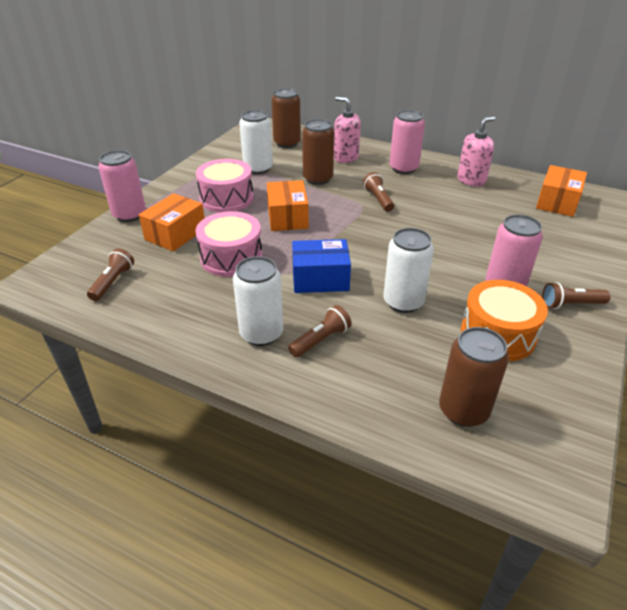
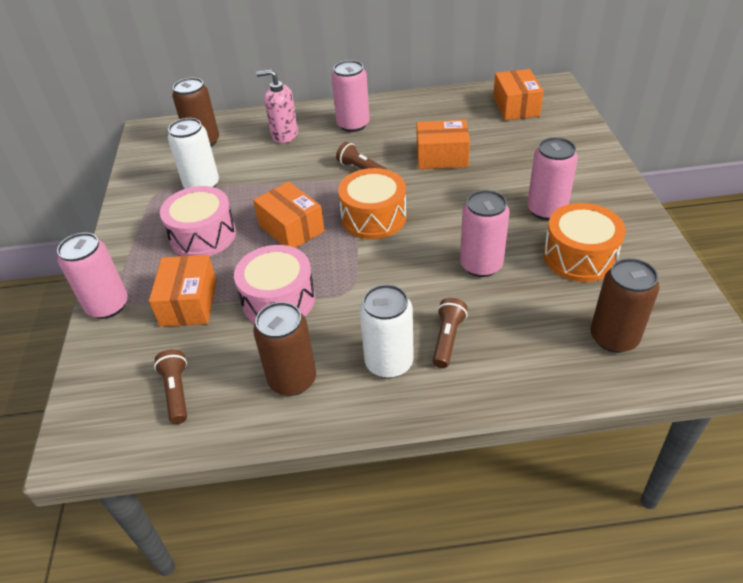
camera: 30 degrees left, 5 degrees up
blue box [292,239,351,293] -> none
brown can [302,119,334,185] -> brown can moved to [253,302,316,396]
white can [383,228,434,313] -> pink can [460,190,510,277]
pink soap dispenser [457,116,495,187] -> none
brown flashlight [542,282,611,309] -> none
none -> orange drum [338,168,407,239]
none -> orange box [417,120,470,169]

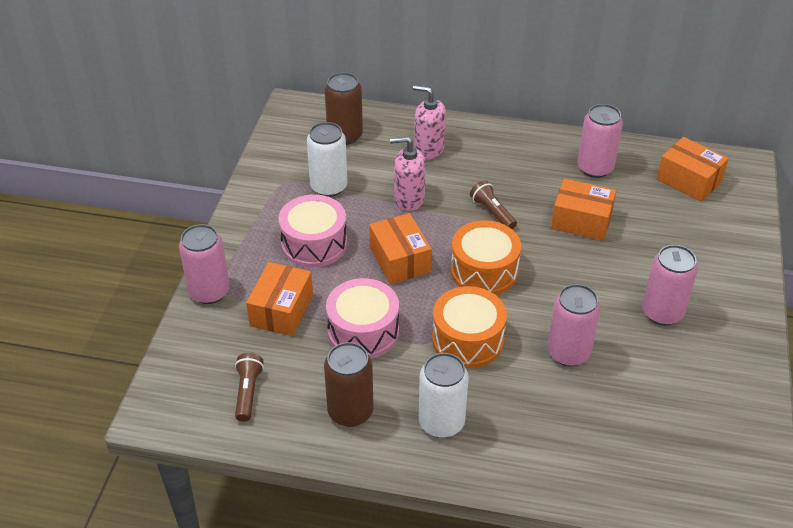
camera: 15 degrees right, 0 degrees up
pink can [331,60,370,132] -> pink can moved to [577,104,623,178]
brown flashlight [433,298,468,368] -> none
orange box [493,69,544,120] -> orange box turned 60 degrees counterclockwise [657,137,729,202]
orange drum [543,203,626,282] -> orange drum moved to [432,286,507,368]
brown can [590,258,660,353] -> none
none -> pink soap dispenser [390,137,426,211]

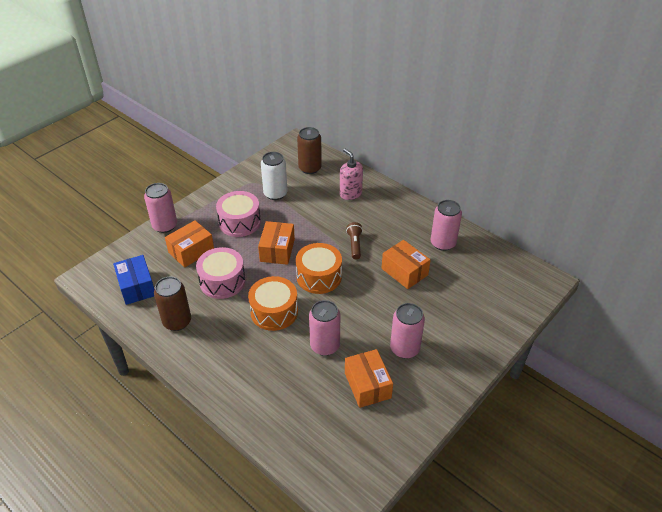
camera: 30 degrees right, 0 degrees up
brown flashlight [235,353,264,422] -> blue box [113,255,155,305]
pink soap dispenser [390,137,426,211] -> none
white can [419,353,469,438] -> none
orange box [657,137,729,202] -> orange box moved to [345,349,393,408]

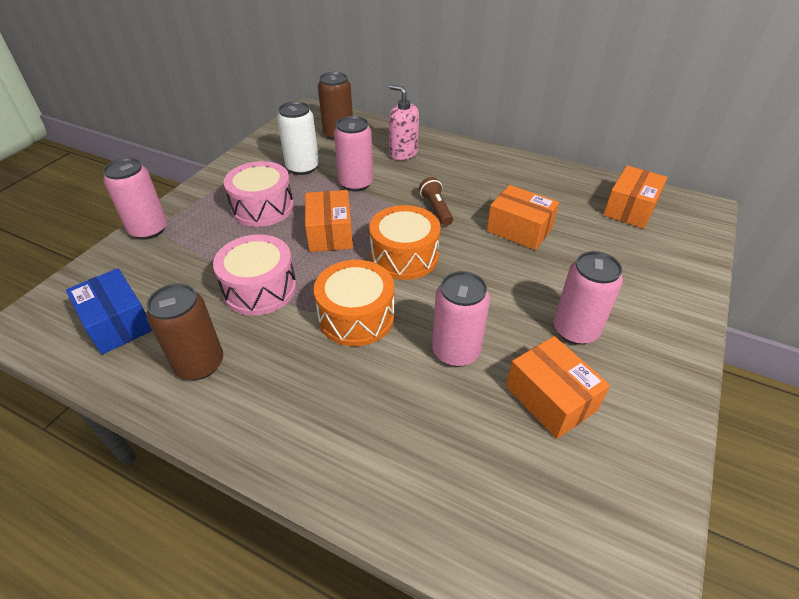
camera: 15 degrees left, 0 degrees up
orange box [165,220,214,268] -> orange box moved to [603,166,668,229]
pink can [431,200,462,251] -> pink can moved to [334,116,373,192]

